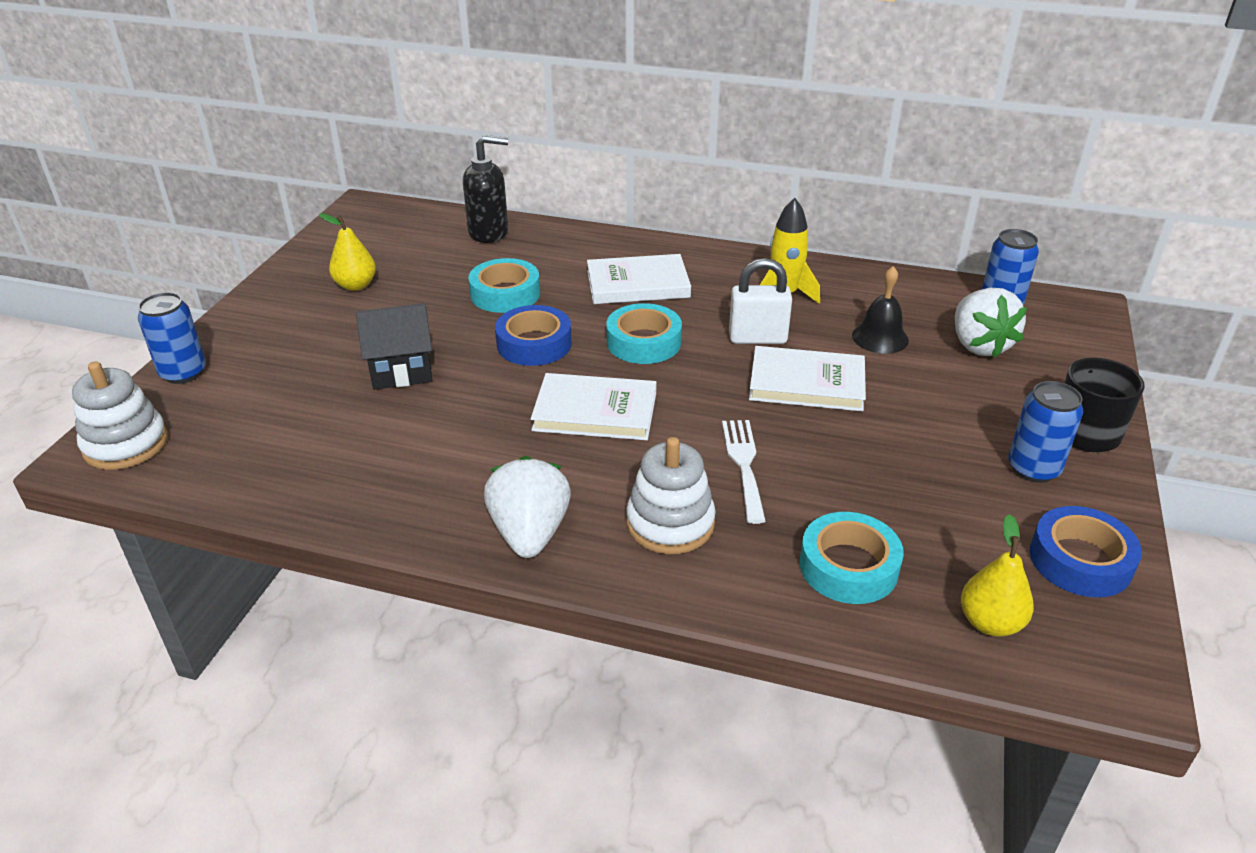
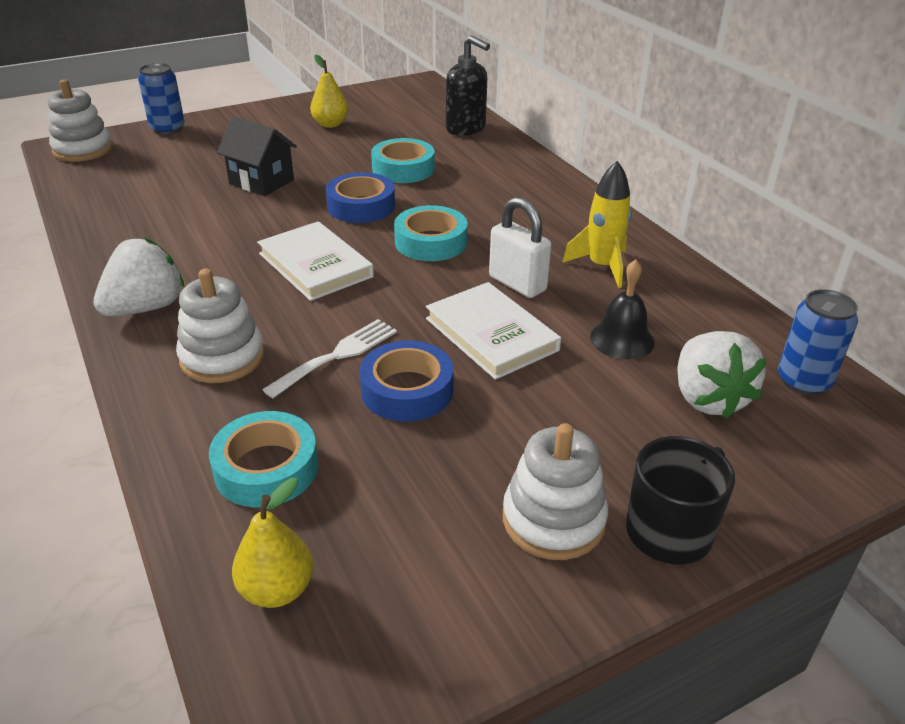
camera: 45 degrees right, 0 degrees up
white book [587,254,691,304] -> none
white strawberry [955,288,1027,358] -> white strawberry turned 45 degrees counterclockwise [678,331,767,419]
blue can [1008,381,1083,483] -> white stacking toy [503,423,608,560]
blue tape [1030,506,1142,597] -> blue tape moved to [360,341,454,422]

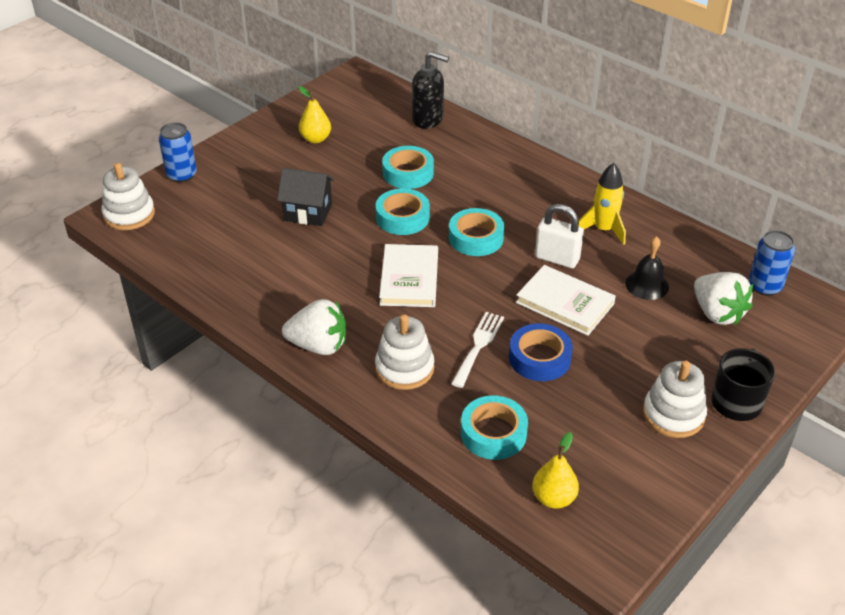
camera: 20 degrees left, 5 degrees up
white strawberry [93,237,184,316] -> white strawberry turned 75 degrees clockwise [282,299,346,355]
white book [257,221,374,301] -> white book turned 60 degrees clockwise [379,244,438,307]
blue tape [326,172,395,223] -> turquoise tape [376,188,430,235]

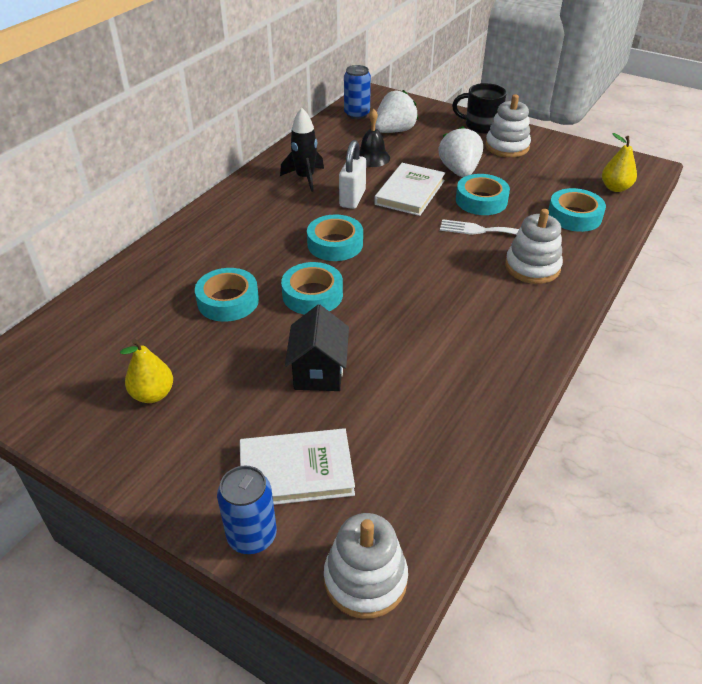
camera: 100 degrees left, 0 degrees up
white strawberry [282,299,346,355] -> white strawberry moved to [438,126,483,178]
white book [379,244,438,307] -> white book moved to [240,428,355,505]
black soap dispenser [412,51,449,129] -> none
blue tape [509,324,573,381] -> turquoise tape [456,174,510,215]
yellow rocket [579,163,626,245] -> black rocket [280,108,324,192]

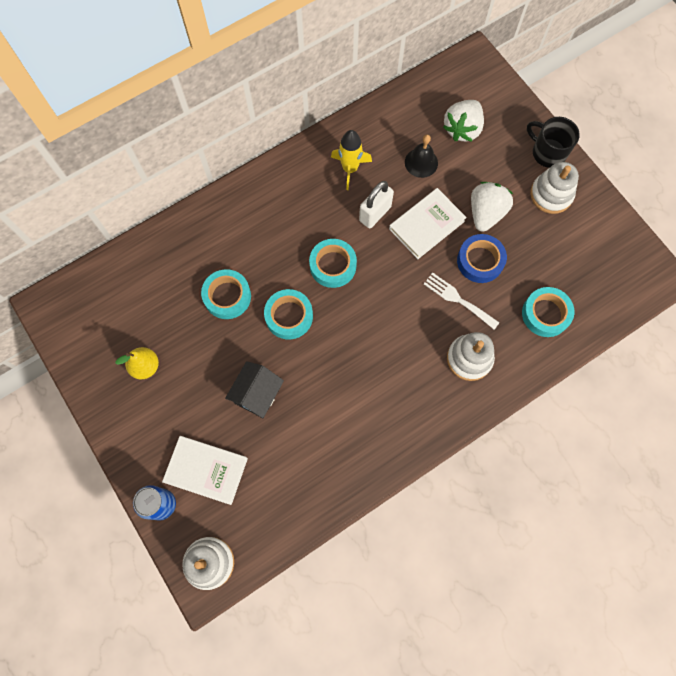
camera: 25 degrees right, 30 degrees up
black rocket [280,108,324,192] -> yellow rocket [331,130,372,190]
blue can [344,65,371,119] -> none
white strawberry [375,90,418,133] -> white strawberry turned 135 degrees clockwise [443,100,484,142]
turquoise tape [456,174,510,215] -> blue tape [457,234,507,283]
yellow pear [602,133,637,192] -> none

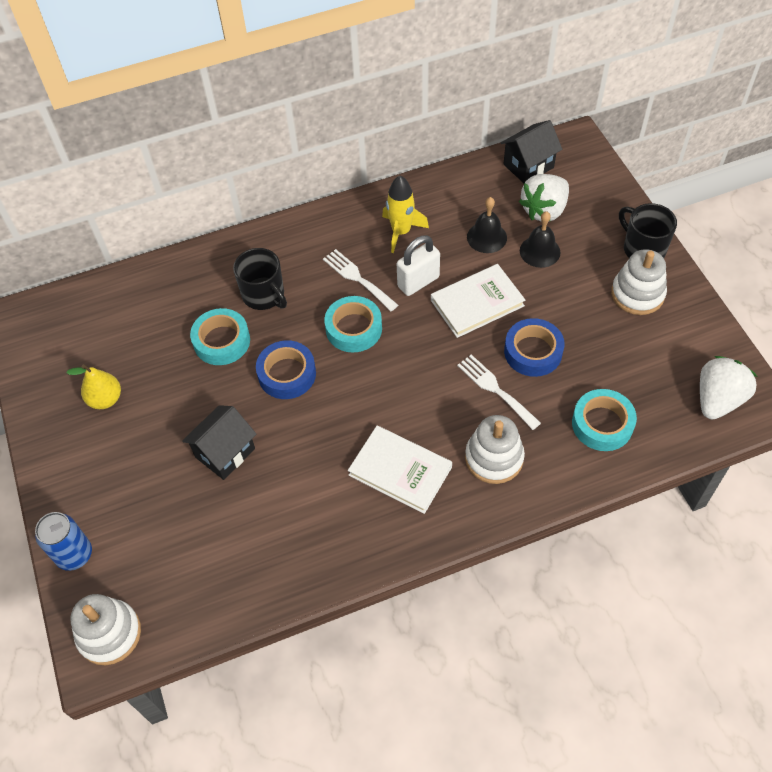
camera: 15 degrees right, 15 degrees down
white book [162,436,248,505] -> white book moved to [348,426,452,514]
turquoise tape [264,289,313,340] -> blue tape [256,340,316,399]
white strawberry [471,182,513,232] -> white strawberry moved to [700,356,757,420]
none -> black mug [233,248,287,310]
none -> white fork [323,249,398,312]
none -> black house [501,120,562,183]
none -> black bell [520,211,560,268]

